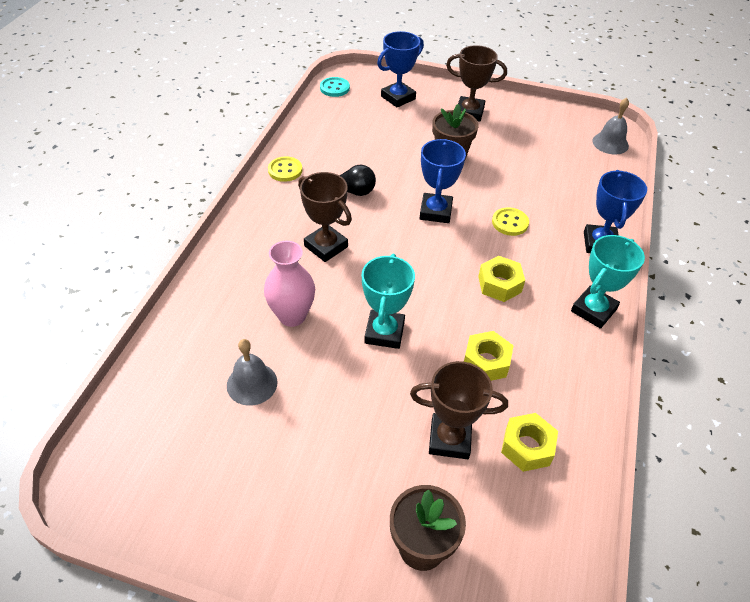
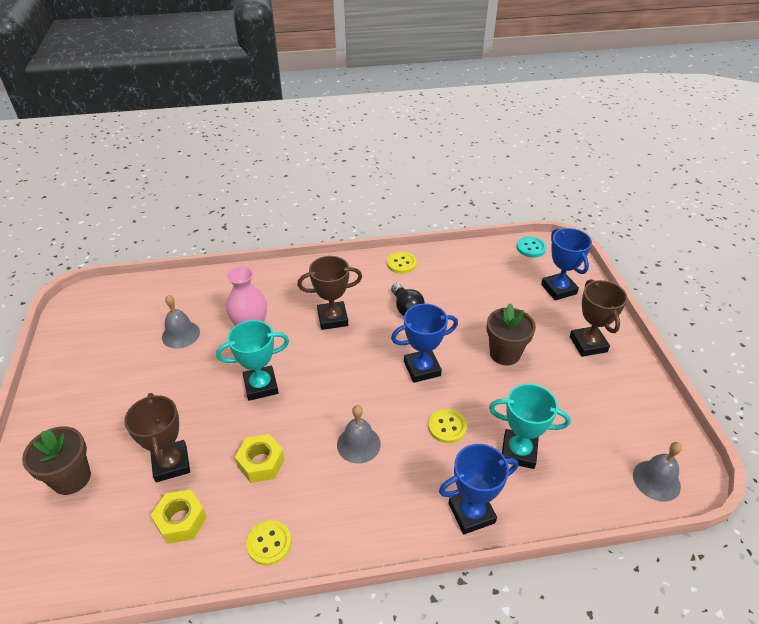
camera: 65 degrees right, 5 degrees down
brown trophy [298,172,352,262] -> brown trophy turned 60 degrees clockwise [297,256,362,330]
blue trophy [377,31,424,108] -> blue trophy turned 45 degrees clockwise [541,228,592,300]
yellow nut [478,256,525,302] -> grey bell [337,405,381,464]
turquoise trophy [571,235,645,329] -> turquoise trophy moved to [489,384,571,469]
none -> yellow button [246,520,292,565]

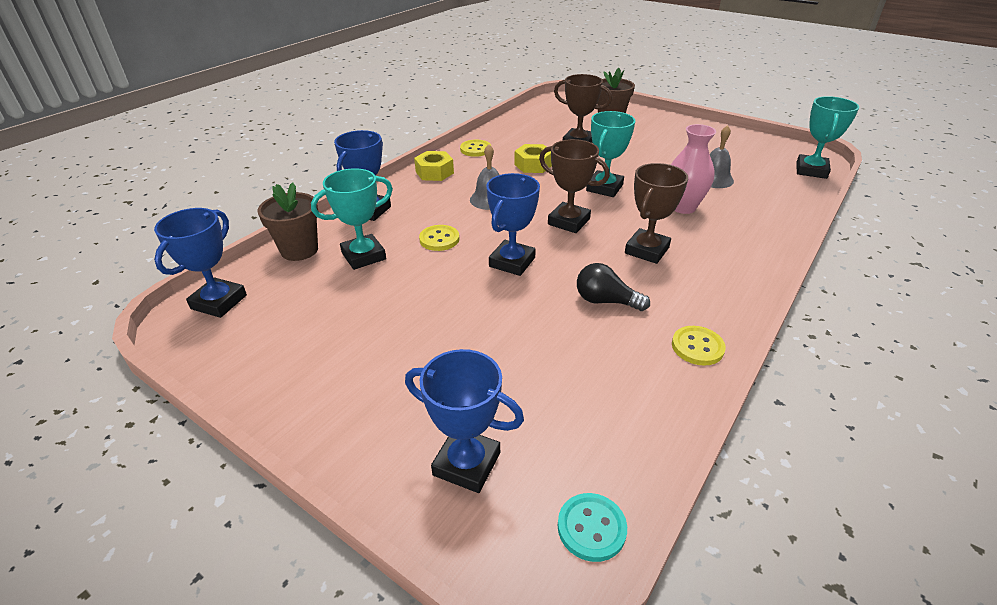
camera: 135 degrees right, 5 degrees down
yellow nut [151,490,207,544] -> yellow nut moved to [414,151,454,181]
brown flower pot [487,303,536,365] -> brown flower pot moved to [257,182,318,261]
brown trophy [570,279,628,357] -> brown trophy moved to [539,139,610,233]
grey bell [633,442,682,501] -> blue trophy [154,208,247,318]
none -> turquoise trophy [796,96,859,179]

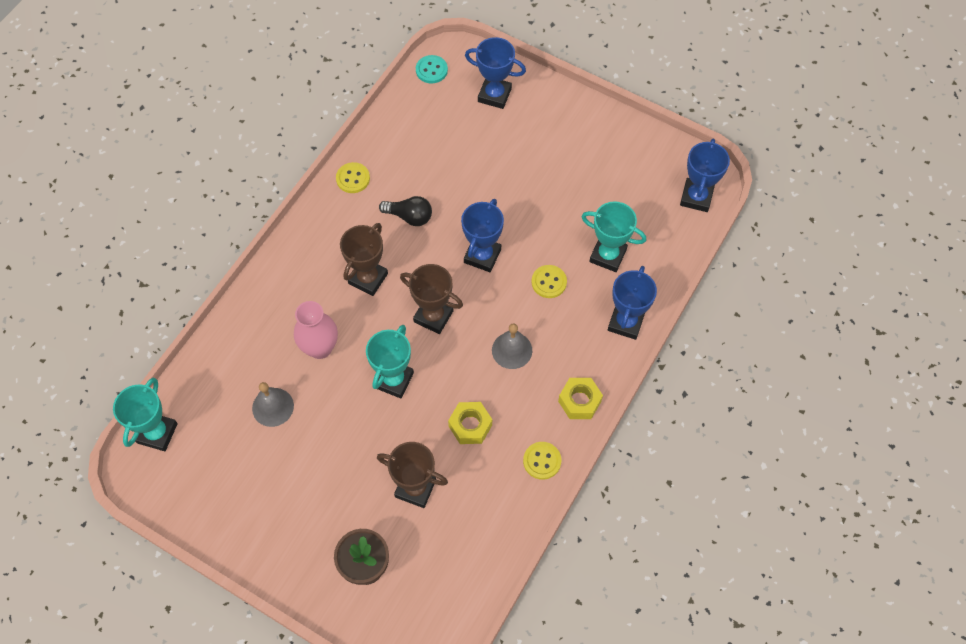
camera: 175 degrees right, 25 degrees up
brown flower pot [257,182,318,261] -> none
turquoise trophy [311,168,393,270] -> turquoise trophy turned 60 degrees clockwise [582,201,646,272]

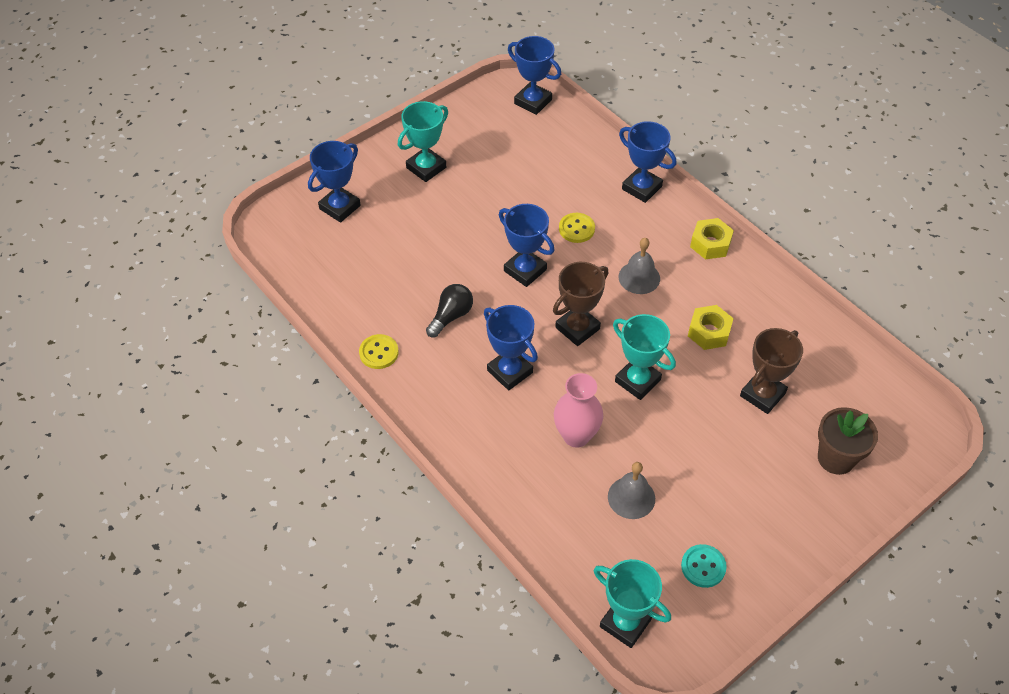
camera: 70 degrees left, 10 degrees down
brown trophy [340,223,388,296] -> blue trophy [484,305,538,390]
turquoise button [416,55,448,84] -> turquoise button moved to [681,544,727,588]
yellow button [523,442,561,480] -> none
turquoise trophy [582,201,646,272] -> turquoise trophy moved to [398,101,448,182]

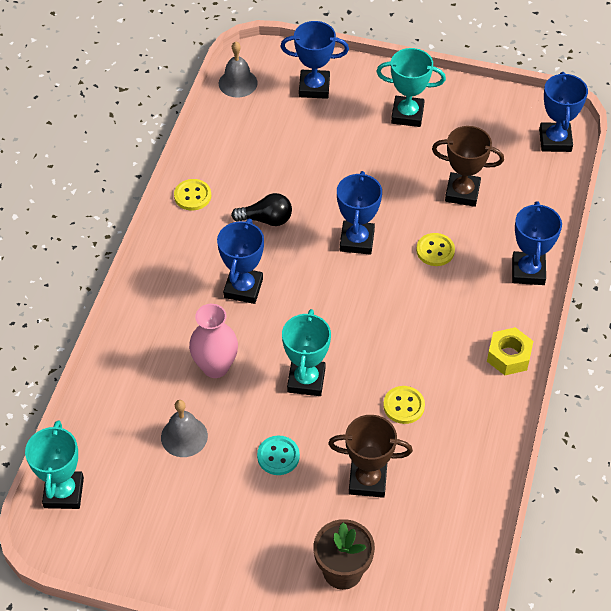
camera: 55 degrees right, 0 degrees up
brown trophy [553,262,608,346] -> brown trophy moved to [432,126,504,207]
grey bell [619,238,660,294] -> grey bell moved to [219,42,258,98]
turquoise button [681,544,727,588] -> turquoise button moved to [257,436,300,475]
yellow nut [688,305,734,350] -> yellow button [383,386,425,424]

